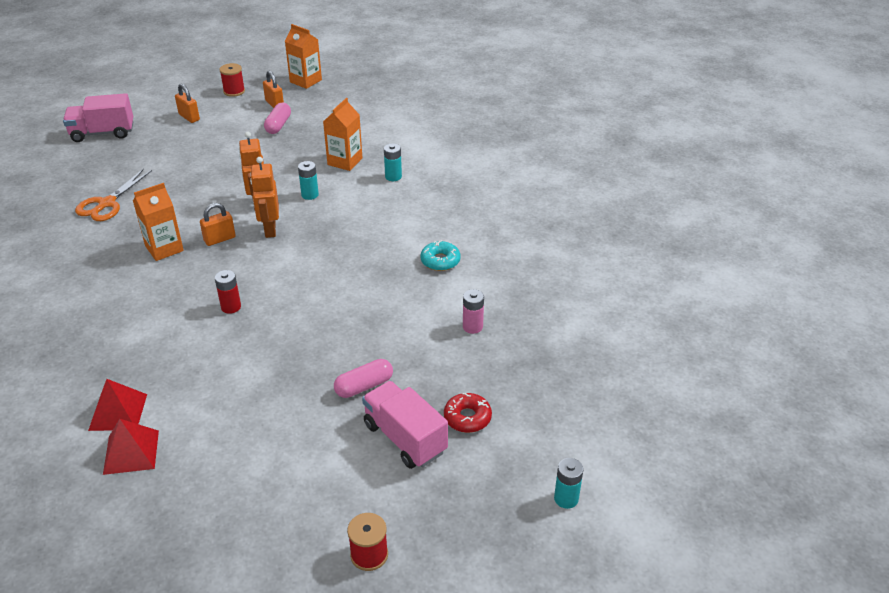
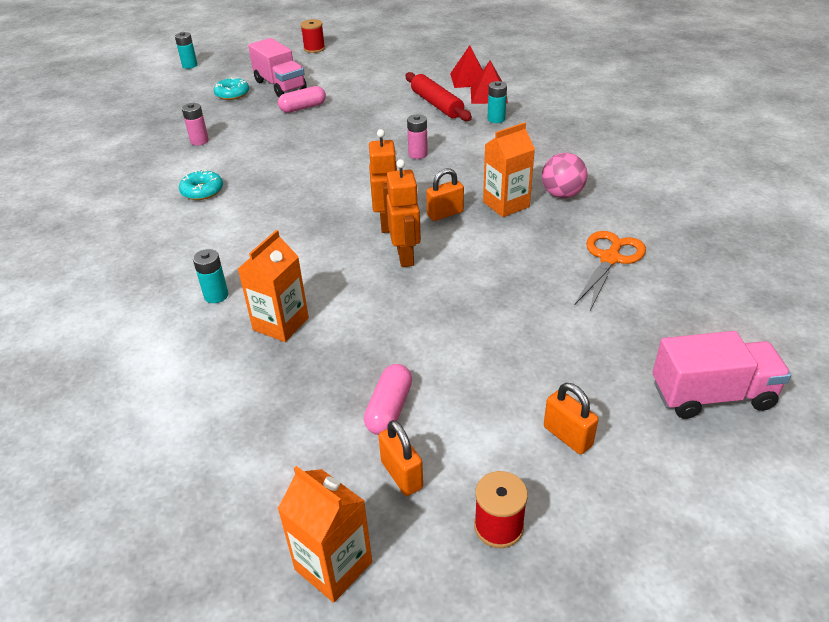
camera: 175 degrees left, 0 degrees up
red battery [215,270,241,314] -> pink battery [407,114,428,159]
turquoise battery [298,161,319,200] -> turquoise battery moved to [487,81,507,123]
red donut [444,393,492,433] -> turquoise donut [214,77,249,100]
none -> red rolling pin [405,72,472,121]
none -> pink ball [542,153,588,198]

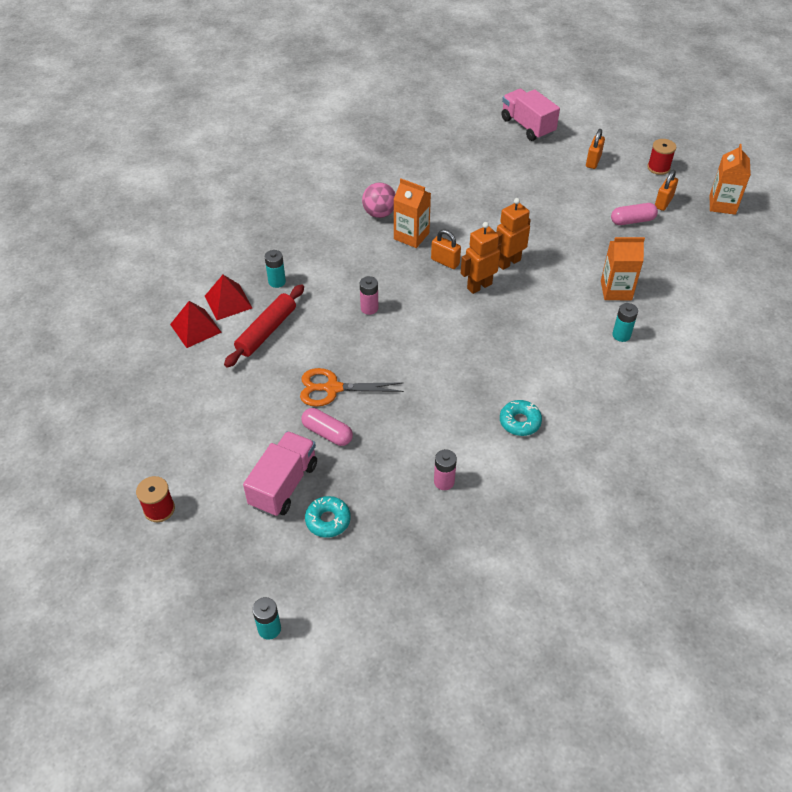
camera: 120 degrees left, 10 degrees up
orange scissors [575,231,646,310] -> orange scissors moved to [300,368,404,407]

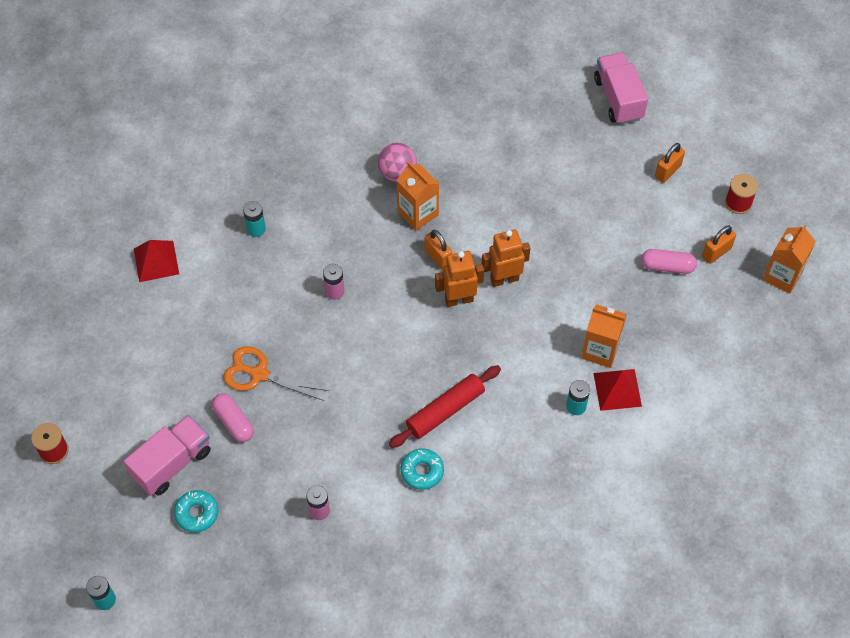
camera: 20 degrees right, 10 degrees up
red pyramid [205,275,252,320] -> red pyramid moved to [593,369,642,411]
red rolling pin [224,284,304,368] -> red rolling pin moved to [389,365,501,448]

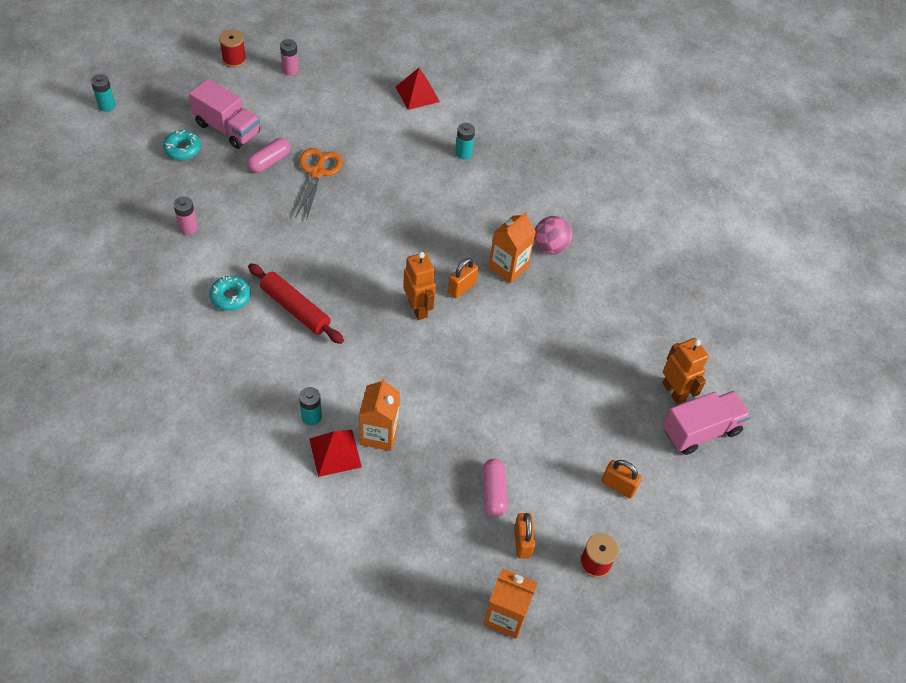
camera: 75 degrees right, 5 degrees down
pink battery [323,264,344,300] -> pink battery moved to [280,39,299,76]
orange robot [482,230,530,287] -> orange robot moved to [663,338,709,404]
orange padlock [702,226,736,264] -> orange padlock turned 45 degrees clockwise [514,513,535,559]

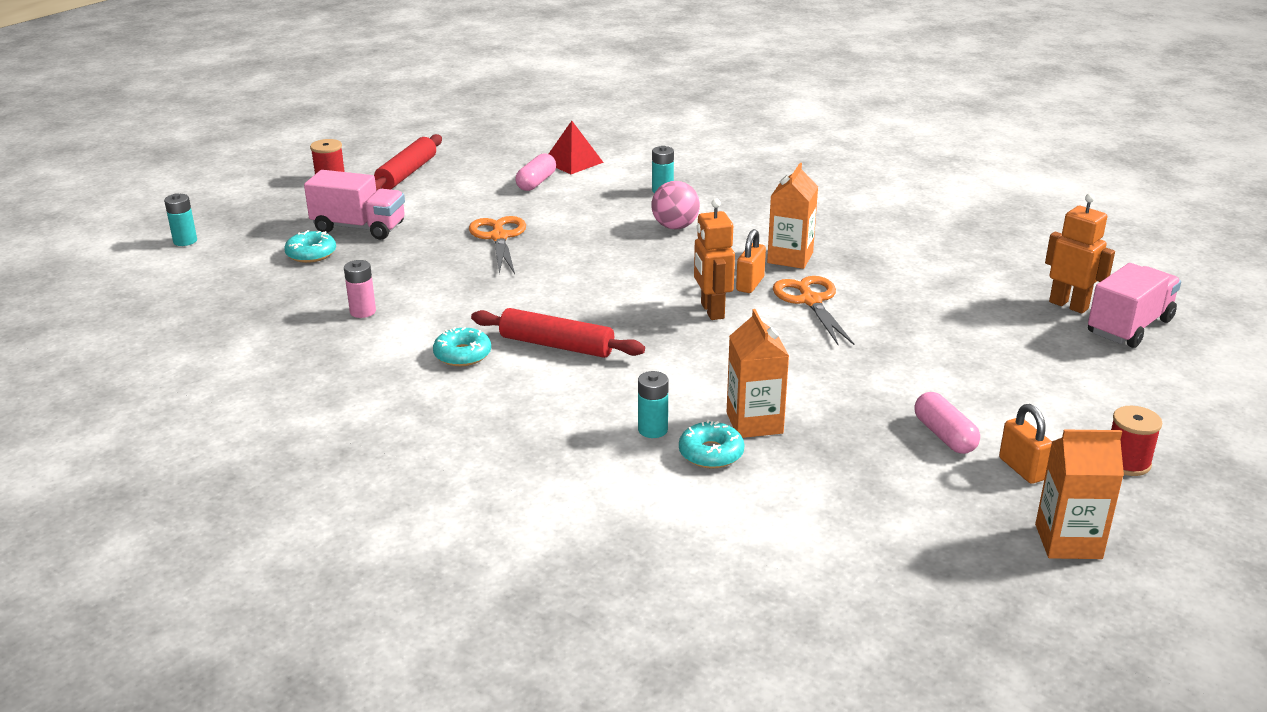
camera: 15 degrees left, 25 degrees down
pink capsule [247,138,290,173] -> pink capsule moved to [515,153,556,191]
pink battery [280,39,299,76] -> red rolling pin [374,134,442,191]
red pyramid [309,430,362,477] -> turquoise donut [679,420,745,468]
orange robot [403,252,436,320] -> orange robot turned 150 degrees counterclockwise [694,199,735,320]
pink ball [534,216,572,255] -> pink ball moved to [652,181,700,229]
orange padlock [601,460,642,498] -> none
none -> orange scissors [773,276,854,345]

